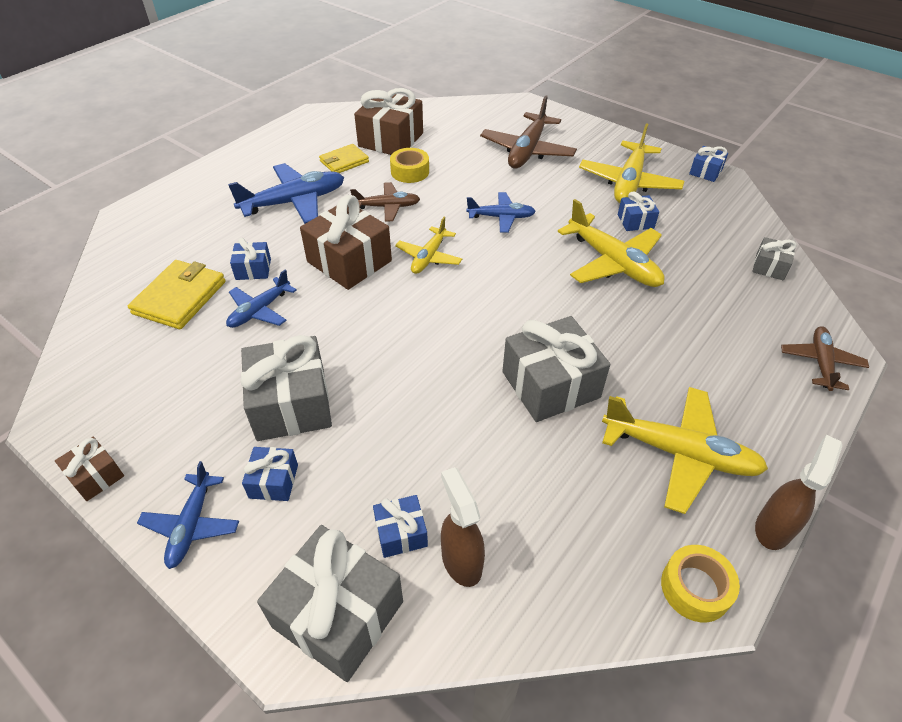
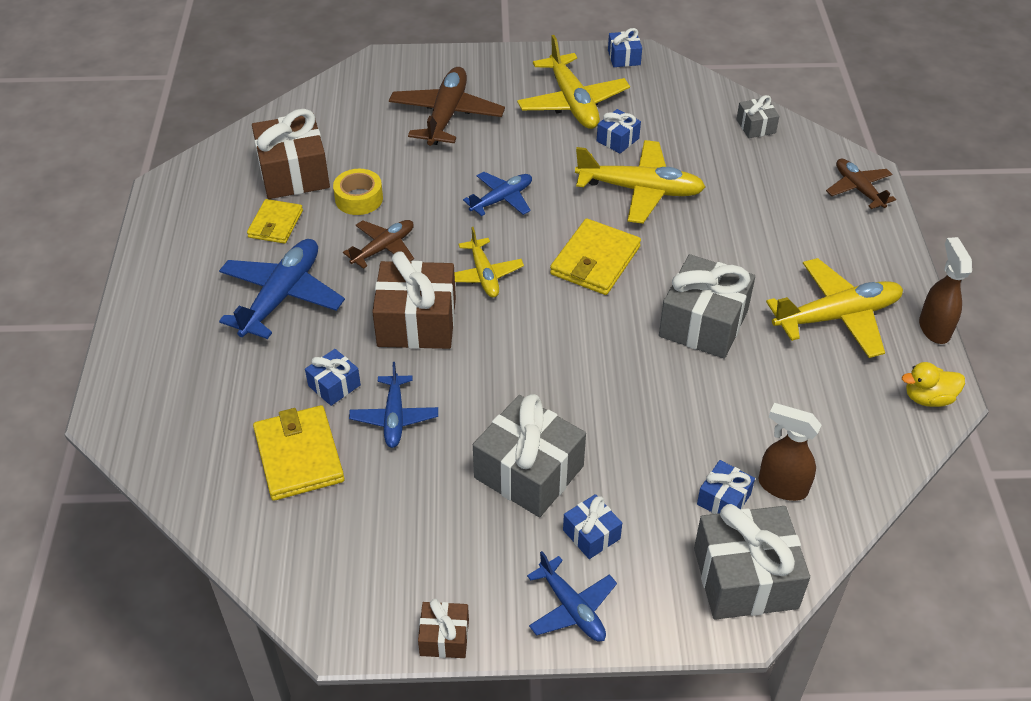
camera: 40 degrees left, 0 degrees up
brown plane [480,95,577,169] -> brown plane turned 150 degrees counterclockwise [389,67,505,146]
yellow tape [661,545,740,622] -> yellow duck [902,362,965,407]
none -> yellow wallet [550,218,641,295]

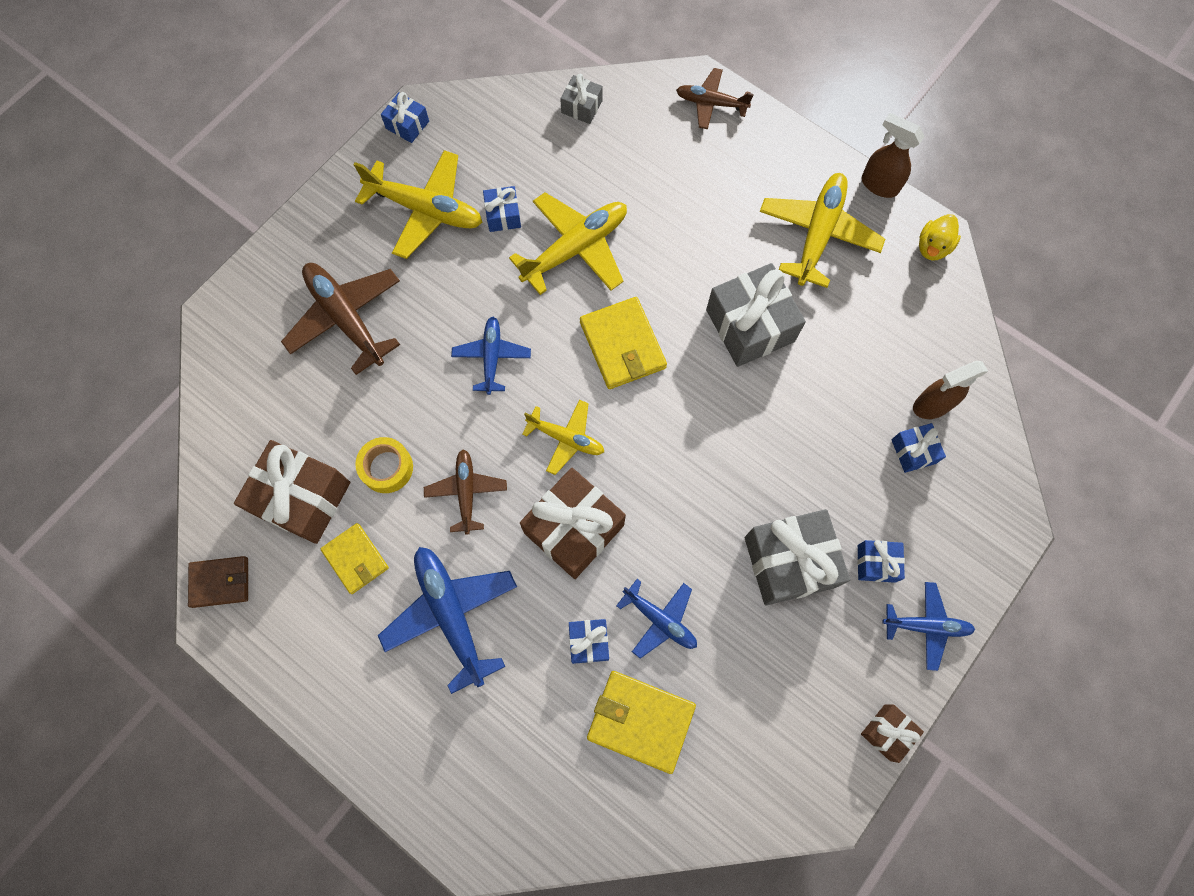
camera: 50 degrees left, 25 degrees up
grey gift [694,504,810,620] -> none
none -> brown wallet [188,556,248,608]

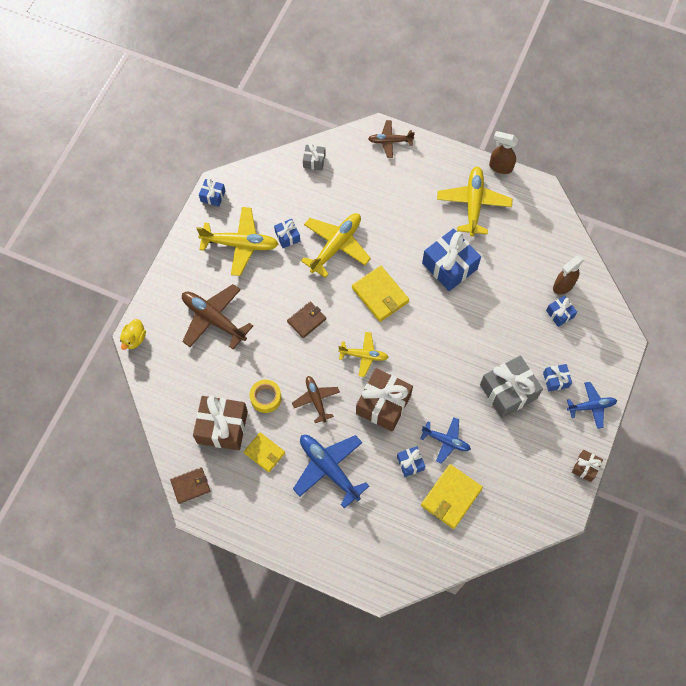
camera: 15 degrees left, 5 degrees down
blue plane [451,317,531,395] -> brown wallet [287,301,326,338]
yellow wallet [587,671,696,774] -> yellow wallet turned 60 degrees counterclockwise [421,464,483,529]
grey gift [706,263,806,367] -> blue gift [422,228,481,291]
yellow duck [919,214,961,260] -> yellow duck moved to [120,319,146,350]

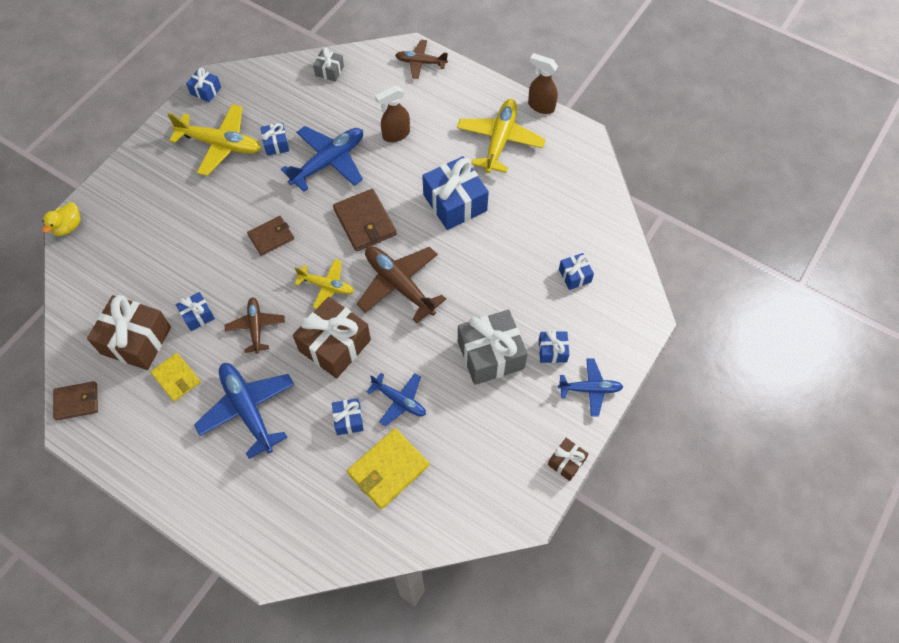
camera: 10 degrees right, 5 degrees down
brown plane [182,284,253,349] -> brown plane moved to [357,246,446,323]
yellow tape [250,379,282,413] -> blue gift [176,292,215,331]
yellow plane [301,213,371,278] -> blue plane [281,126,363,192]
yellow wallet [352,266,409,322] -> brown wallet [333,189,397,251]
brown spray bottle [553,255,584,295] -> brown spray bottle moved to [375,86,410,142]

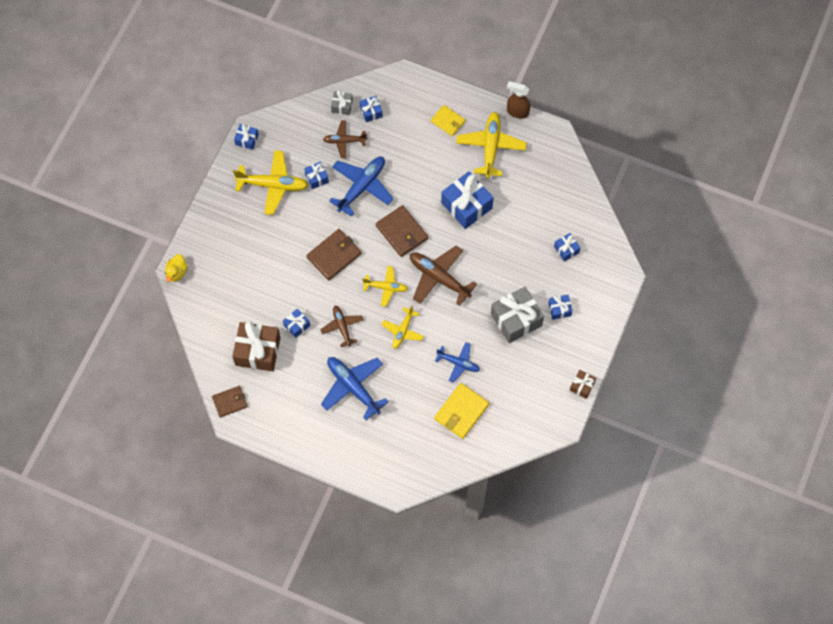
camera: 10 degrees left, 5 degrees up
yellow wallet [150,353,201,402] -> yellow wallet moved to [431,105,465,136]
brown wallet [247,216,294,256] -> brown wallet [306,229,361,280], size x1.52
brown gift [293,297,371,379] -> yellow plane [381,305,424,349]
blue gift [332,398,364,435] -> blue gift moved to [360,96,383,122]
brown spray bottle [375,86,410,142] -> none
brown plane [395,40,448,79] -> brown plane moved to [323,121,367,158]
blue plane [558,359,623,417] -> none

